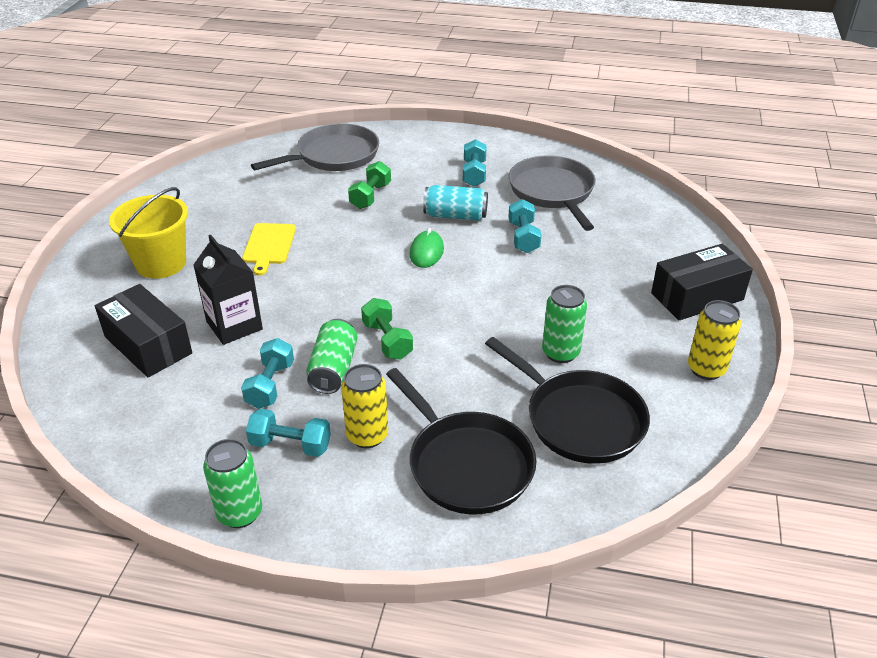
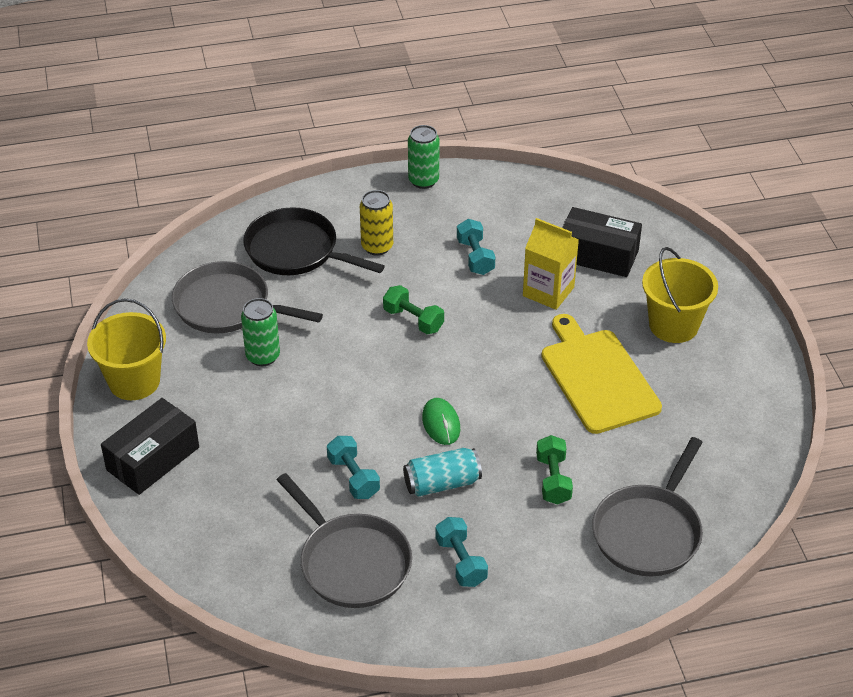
camera: 155 degrees right, 5 degrees up
black carton [193,235,263,345] -> yellow carton [523,218,579,310]
yellow cutting board [242,223,296,276] -> yellow cutting board [541,314,662,434], size x1.77
turquoise dumbbell [246,409,331,457] -> none
green can [306,319,358,394] -> none
black pan [485,337,650,464] -> grey pan [172,261,323,333]
yellow can [688,300,741,380] -> yellow bucket [87,298,166,400]

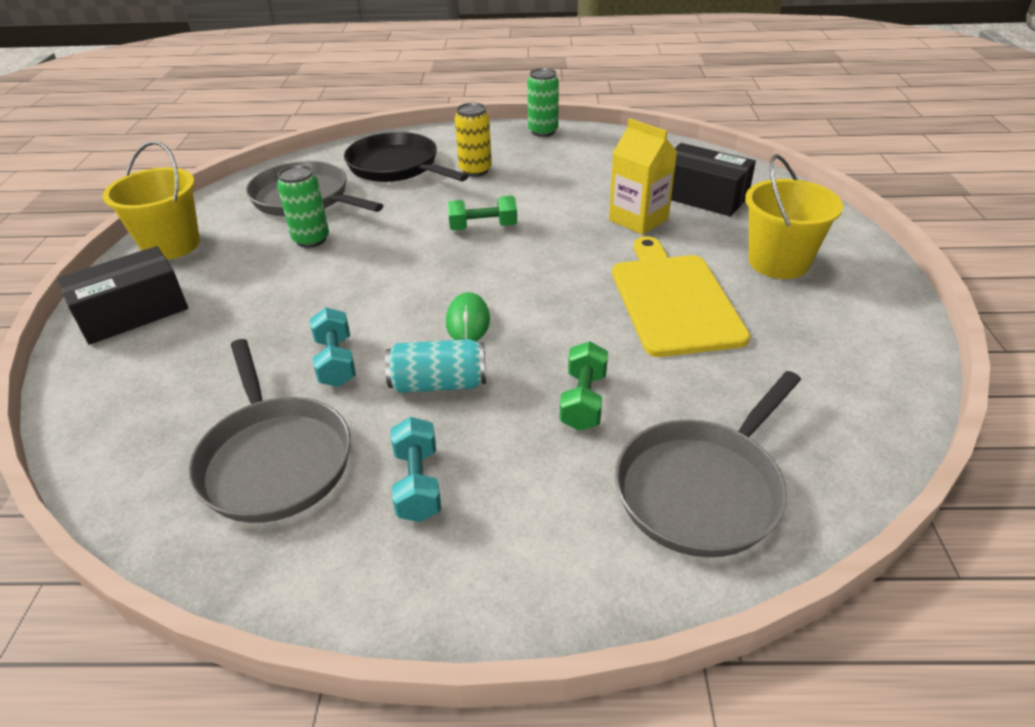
camera: 15 degrees right, 5 degrees down
green dumbbell [383,285,444,334] -> green dumbbell turned 60 degrees counterclockwise [447,196,517,230]
turquoise dumbbell [457,219,495,275] -> none

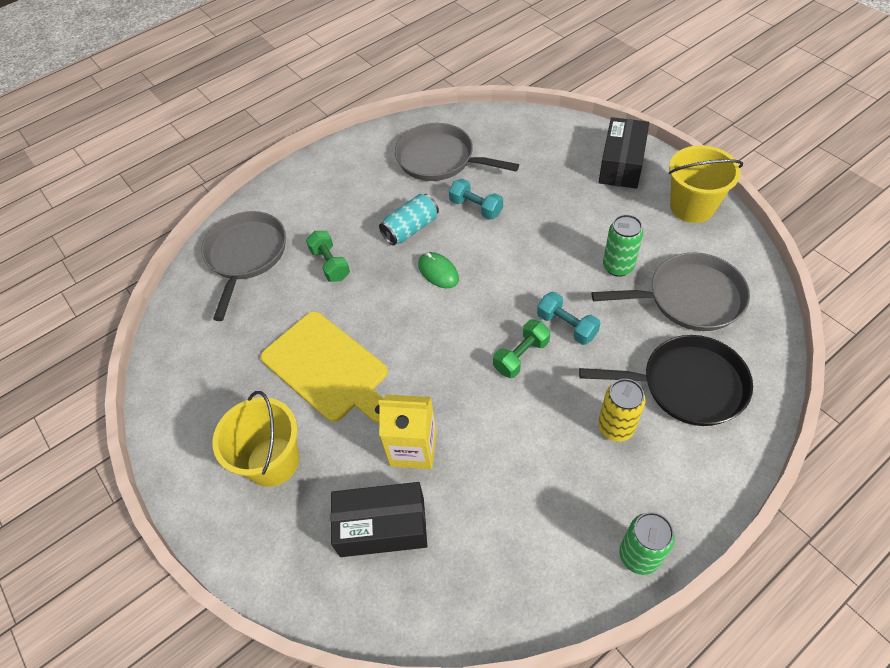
camera: 145 degrees right, 15 degrees up
turquoise dumbbell [391,417,441,522] -> turquoise dumbbell moved to [537,292,601,345]

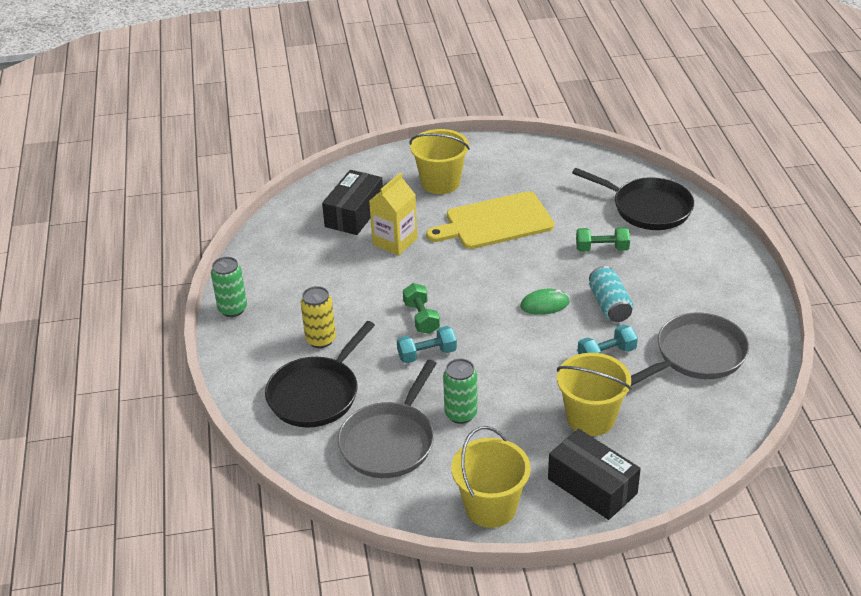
camera: 115 degrees right, 15 degrees down
grey pan [201,211,286,321] -> black pan [572,168,694,230]
none -> yellow bucket [557,353,631,436]

